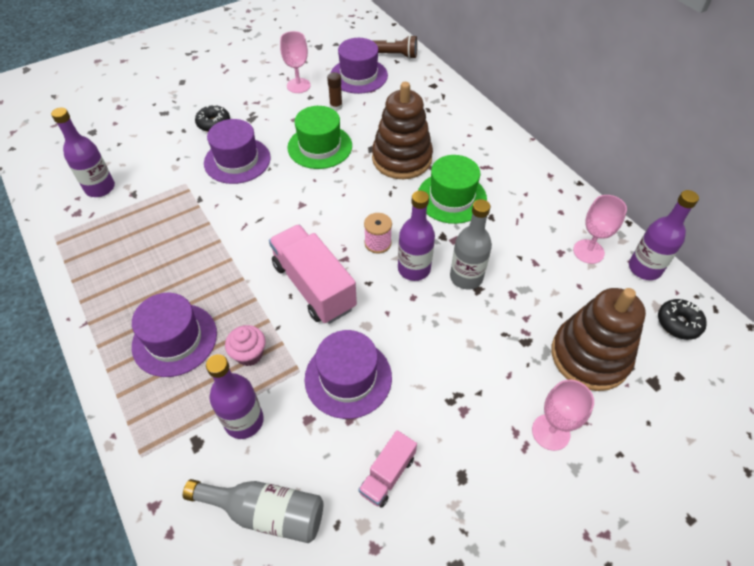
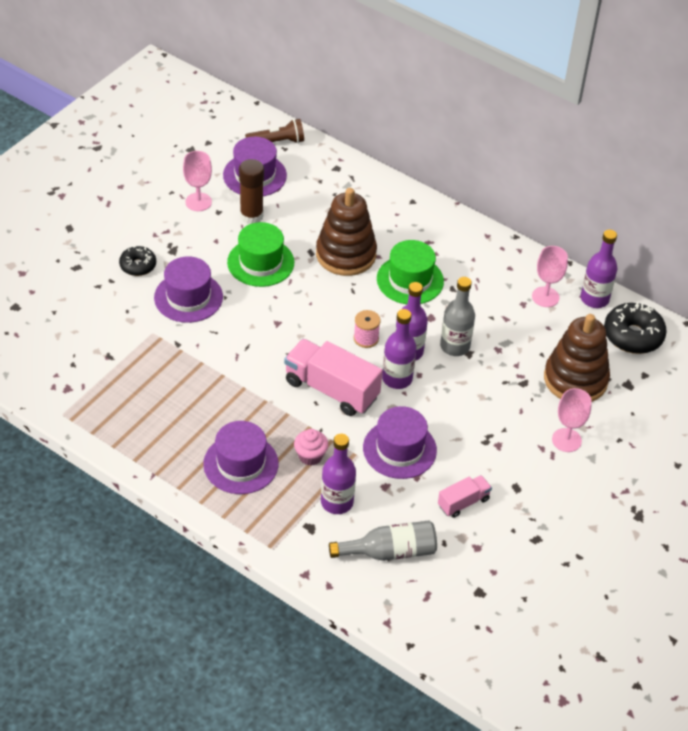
camera: 25 degrees left, 5 degrees down
purple bottle [51,108,115,197] -> purple bottle moved to [382,309,417,389]
brown glue stick [327,72,343,111] -> brown glue stick [239,159,264,224], size x1.74
pink truck [358,430,417,508] -> pink truck turned 135 degrees counterclockwise [438,475,492,518]
black donut [658,299,707,340] -> black donut [604,303,667,354], size x1.64

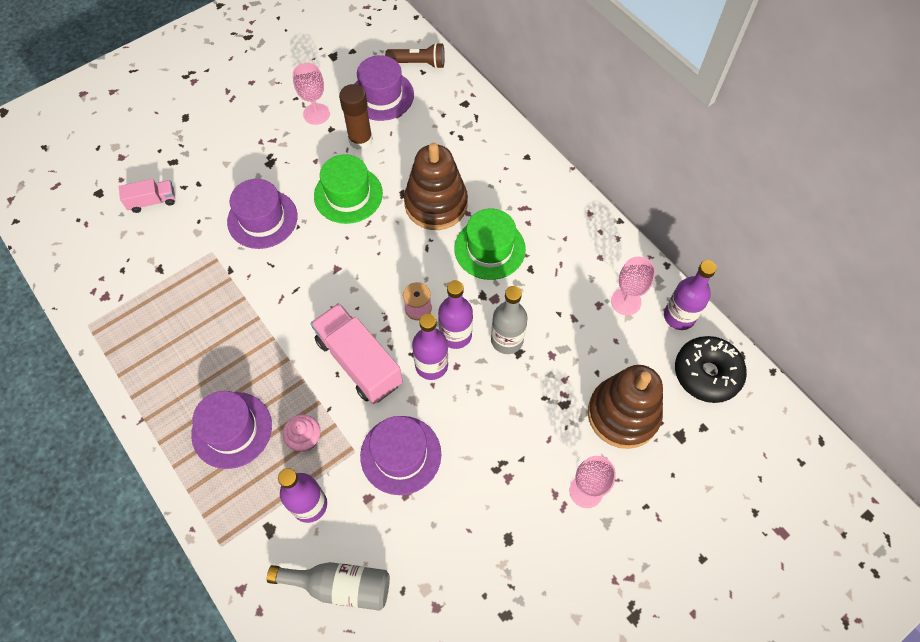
camera: 20 degrees right, 15 degrees up
black donut [119,246,156,276] -> none
pink truck [438,475,492,518] -> pink truck moved to [119,179,175,213]

